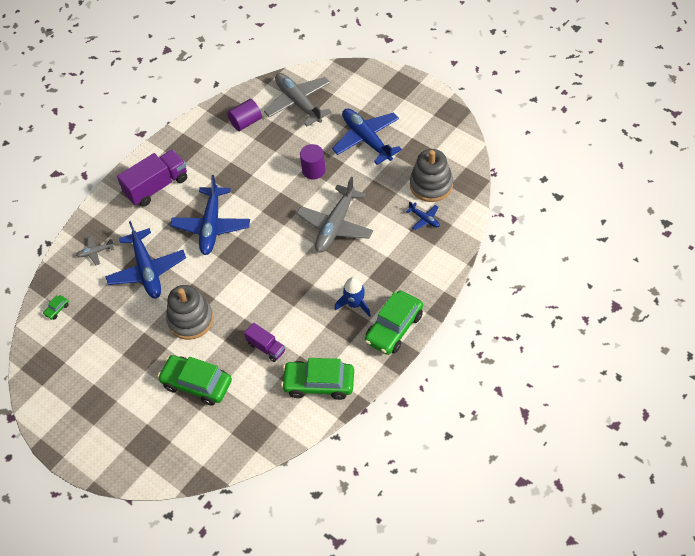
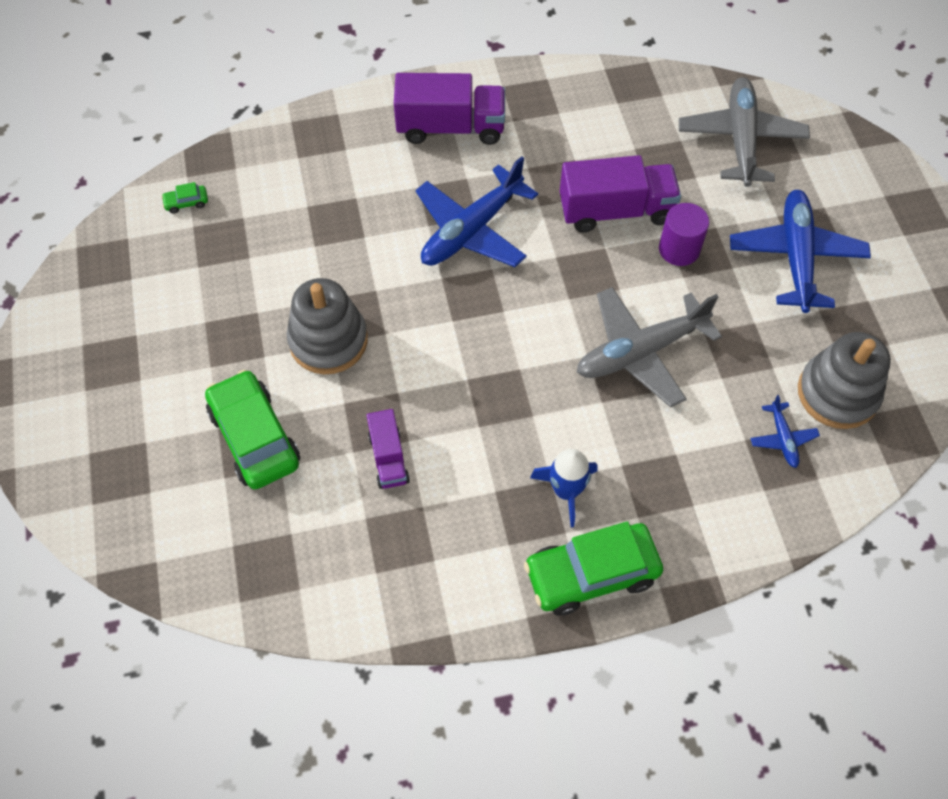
camera: 35 degrees right, 5 degrees up
grey plane [76,236,114,265] -> none
blue plane [105,221,186,299] -> none
purple cylinder [227,99,262,131] -> none
green car [281,358,354,400] -> none
none -> purple truck [560,155,681,233]

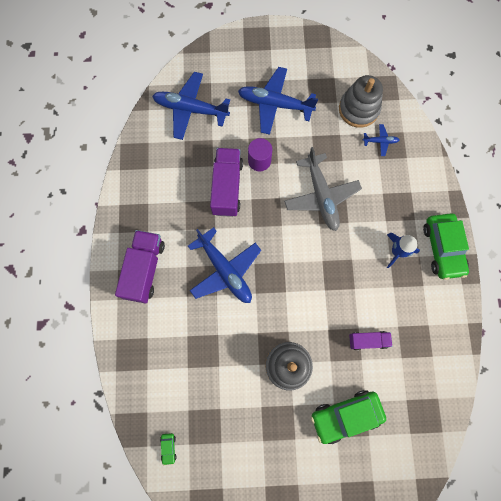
camera: 80 degrees left, 15 degrees up
grey plane [679,77,810,187] -> blue plane [152,72,230,140]

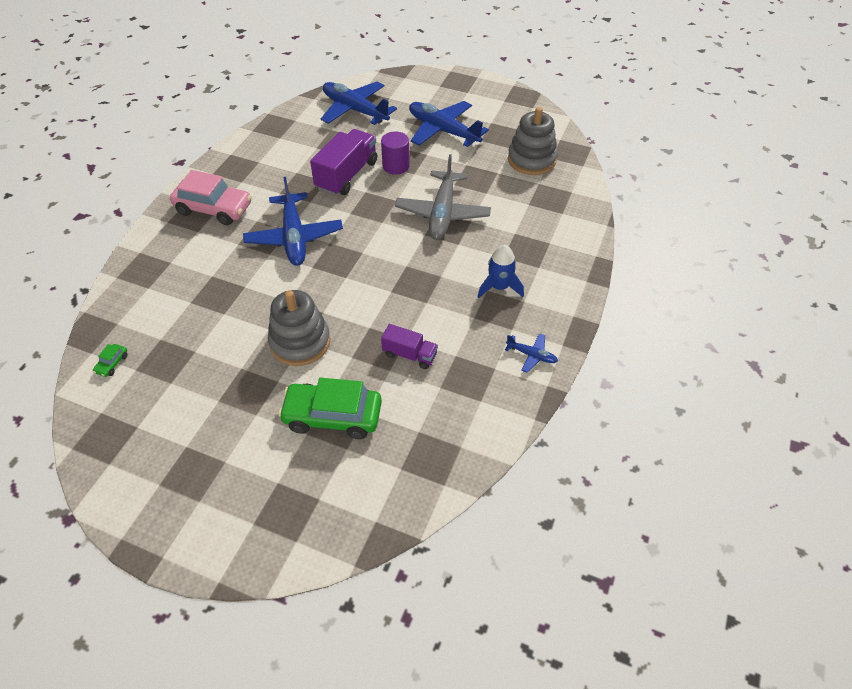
camera: 25 degrees right, 25 degrees down
purple truck [115,230,165,304] -> pink car [170,170,252,225]
blue plane [363,124,399,156] -> blue plane moved to [505,333,558,373]
green car [423,213,469,280] -> none

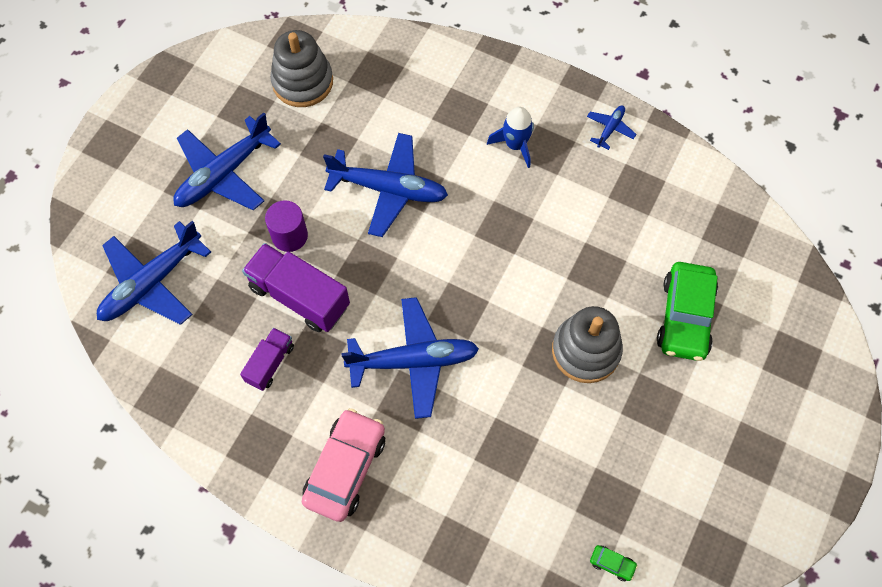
camera: 85 degrees left, 15 degrees up
purple truck [381,324,438,369] -> purple truck moved to [240,328,294,391]
grey plane [395,154,491,240] -> blue plane [323,133,448,237]

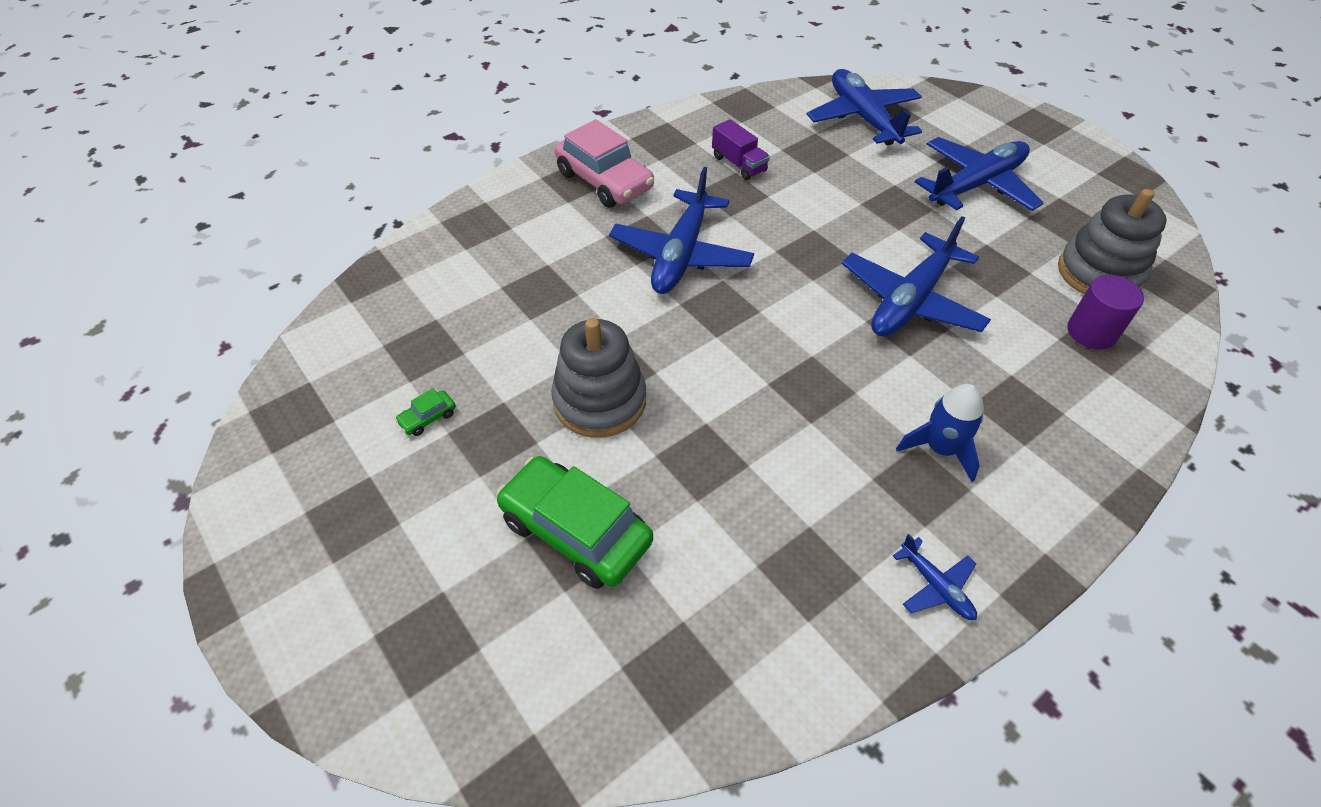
camera: 115 degrees right, 15 degrees down
blue plane [173,112,281,210] -> blue plane turned 75 degrees clockwise [915,137,1044,211]
purple truck [242,243,350,332] -> none
purple cylinder [265,200,308,252] -> purple cylinder moved to [1067,275,1144,350]
green car [590,545,638,581] -> green car moved to [395,388,456,436]

